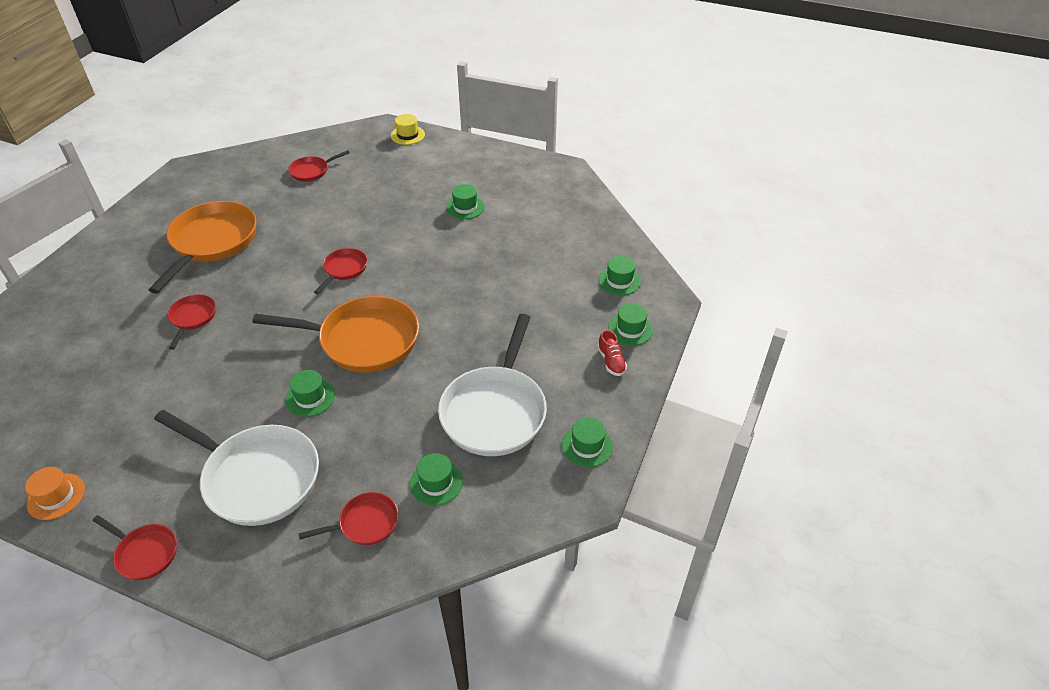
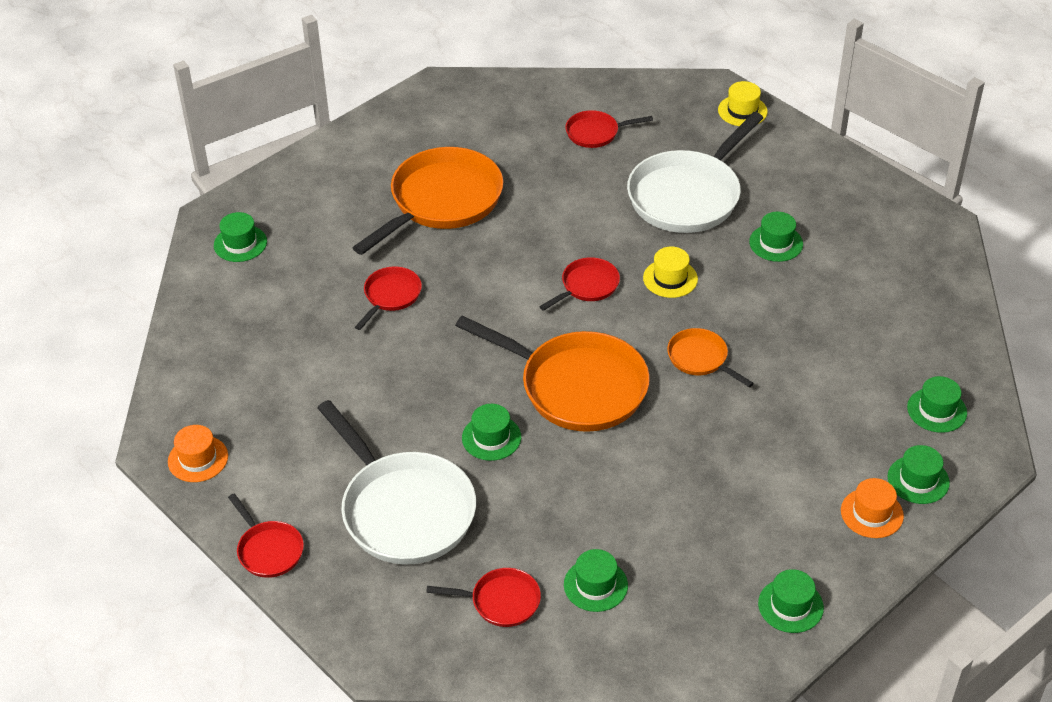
camera: 25 degrees right, 0 degrees up
white pan [438,314,547,456] -> white pan moved to [627,112,763,233]
red shoe [598,329,627,376] -> orange hat [841,478,904,538]
none -> green hat [214,212,267,262]
none -> yellow hat [643,247,698,298]
none -> orange pan [667,328,754,387]

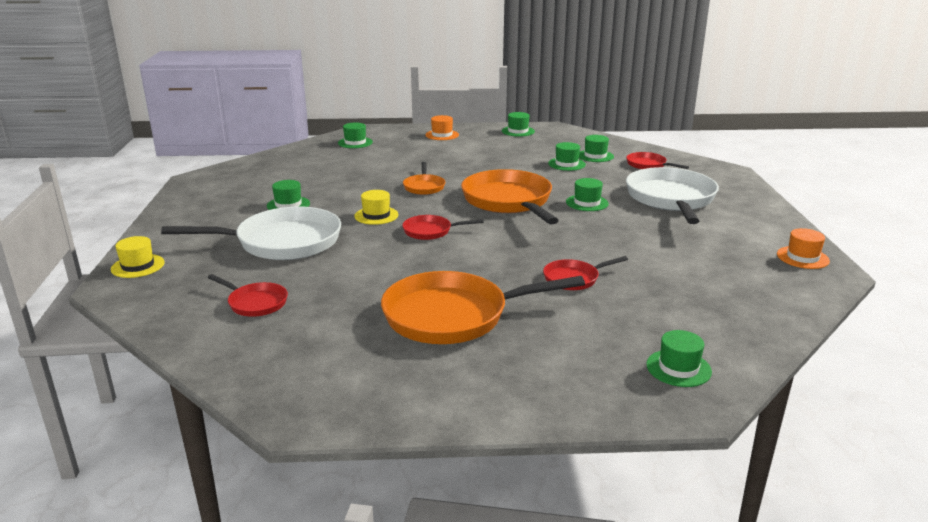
camera: 140 degrees left, 20 degrees down
red pan [228,494,304,578] -> none
green hat [888,445,950,504] -> green hat moved to [548,142,586,171]

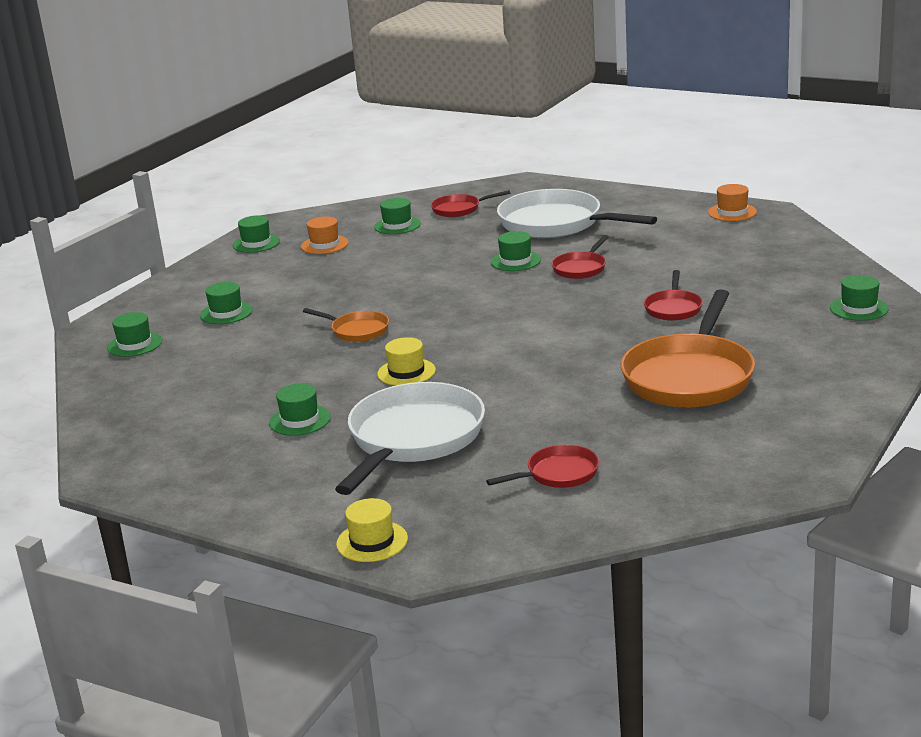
camera: 55 degrees left, 0 degrees up
red pan [402,215,484,240] -> red pan moved to [551,235,609,279]
orange hat [425,115,459,140] -> orange hat moved to [301,216,349,254]
orange pan [461,169,559,225] -> none
green hat [548,142,586,171] -> green hat moved to [200,282,253,324]

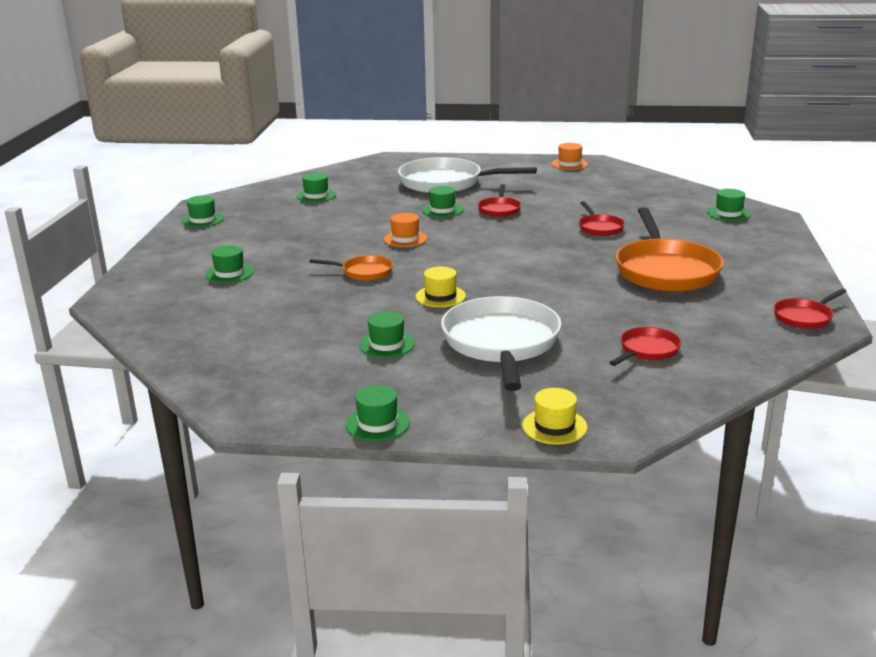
camera: 25 degrees left, 0 degrees up
green hat [107,312,162,357] -> green hat moved to [346,385,410,441]
orange hat [301,216,349,254] -> orange hat moved to [383,213,428,247]
red pan [431,190,510,217] -> red pan moved to [774,288,847,329]

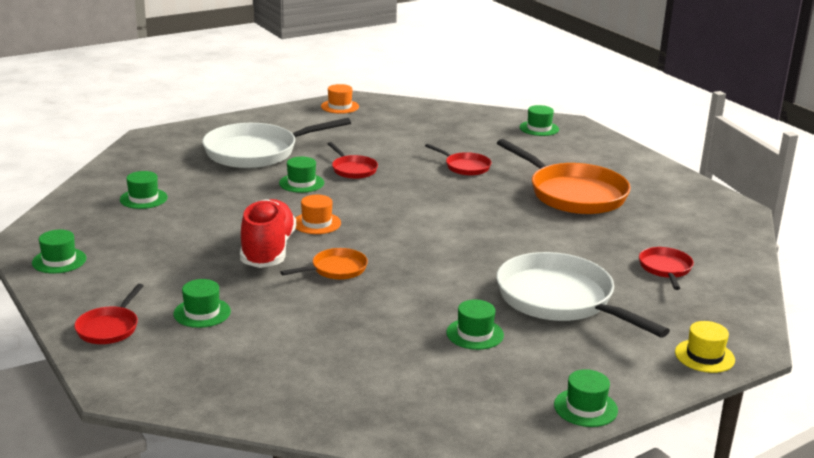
camera: 40 degrees left, 0 degrees up
yellow hat [415,267,466,307] -> none
red pan [774,288,847,329] -> red pan moved to [74,284,143,344]
none -> red shoe [240,199,296,268]

